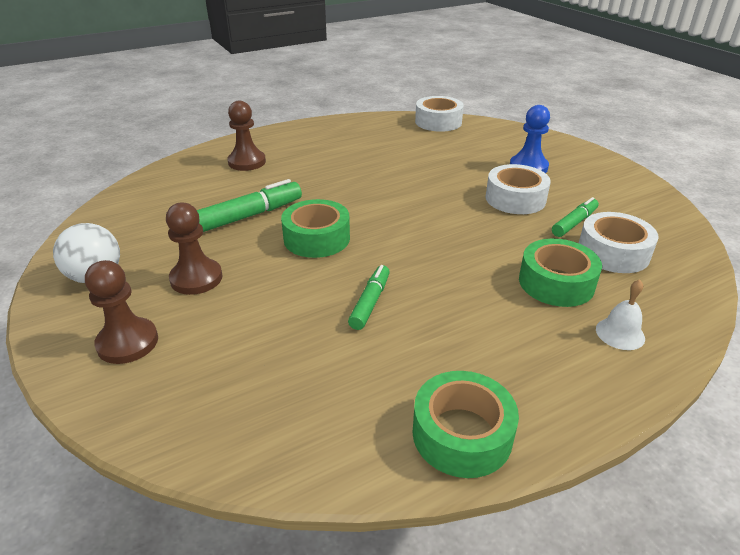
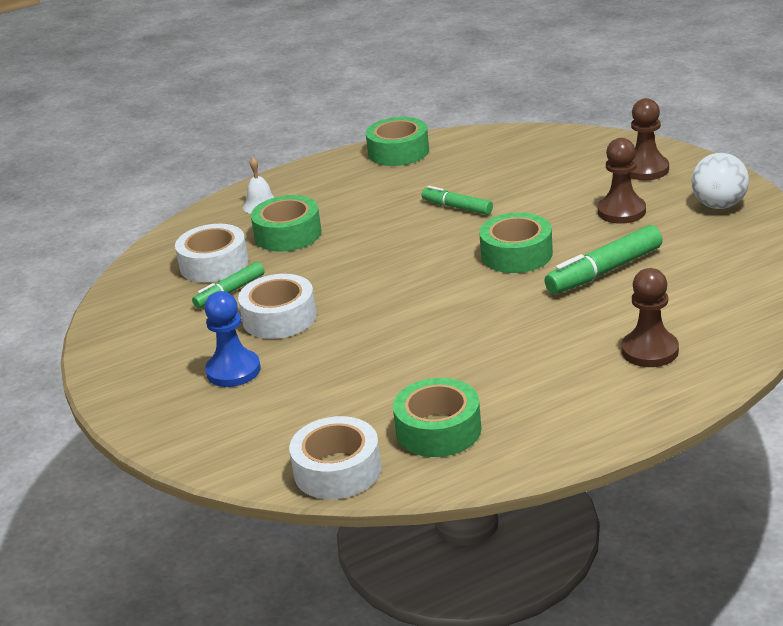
camera: 175 degrees left, 5 degrees down
green marker [348,265,390,330] -> green marker turned 105 degrees clockwise [422,186,493,215]
none -> green tape [393,378,481,457]

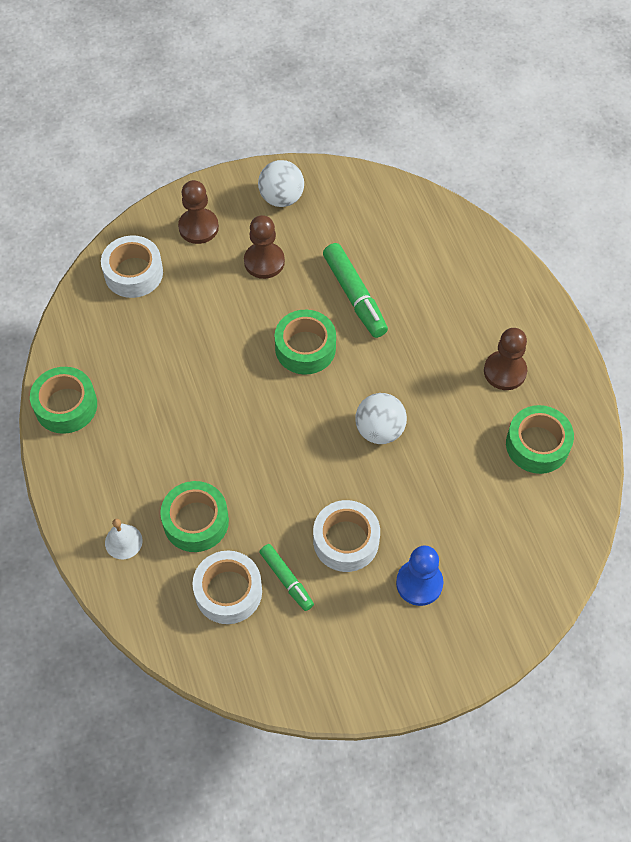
camera: 85 degrees left, 30 degrees up
white tape [289,416,381,499] -> white tape moved to [101,235,163,298]
green marker [422,186,493,215] -> none
brown pawn [622,268,679,367] -> brown pawn moved to [484,328,527,390]
none -> white ball [355,393,407,444]

